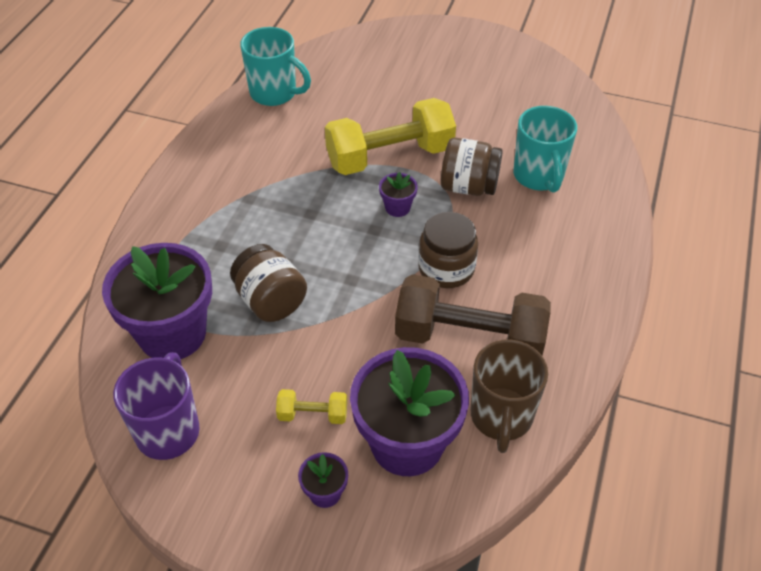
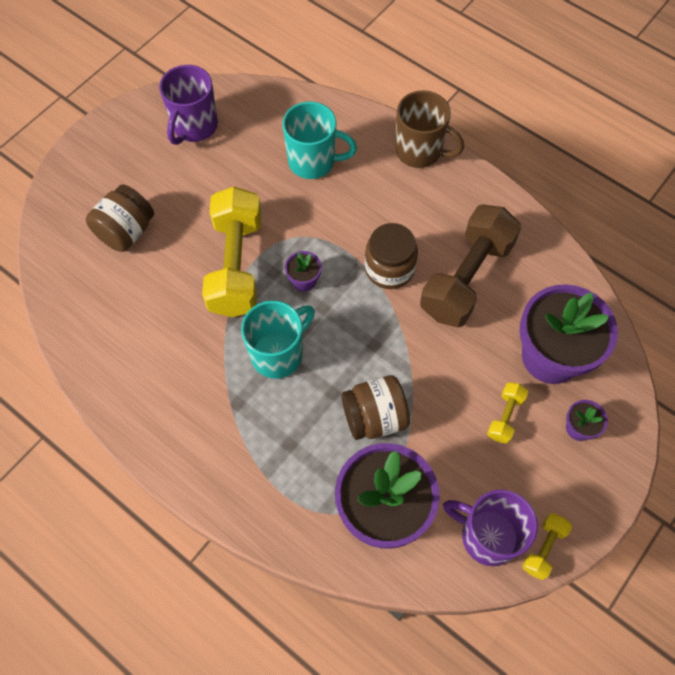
camera: 70 degrees left, 15 degrees up
turquoise mug [240,27,311,106] -> turquoise mug moved to [241,301,315,379]
brown jar [441,137,503,196] -> brown jar moved to [86,184,154,252]
brown mug [471,340,548,453] -> brown mug moved to [395,90,464,168]
none -> purple mug [159,65,218,145]
none -> yellow dumbbell [522,513,572,580]

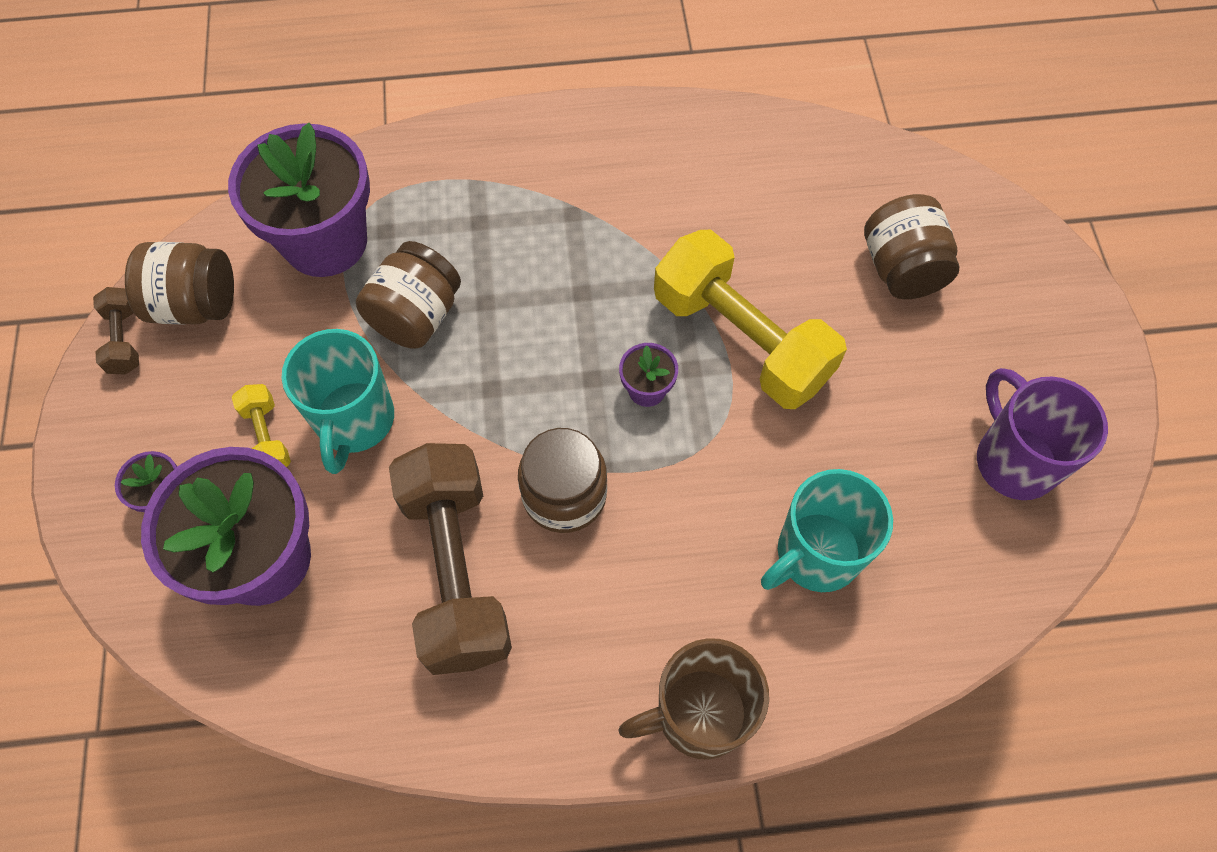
camera: 135 degrees right, 0 degrees up
turquoise mug [241,301,315,379] -> turquoise mug moved to [281,329,394,474]
purple mug [443,489,538,566] -> brown jar [125,242,234,325]
yellow dumbbell [522,513,572,580] -> brown dumbbell [93,287,139,374]

